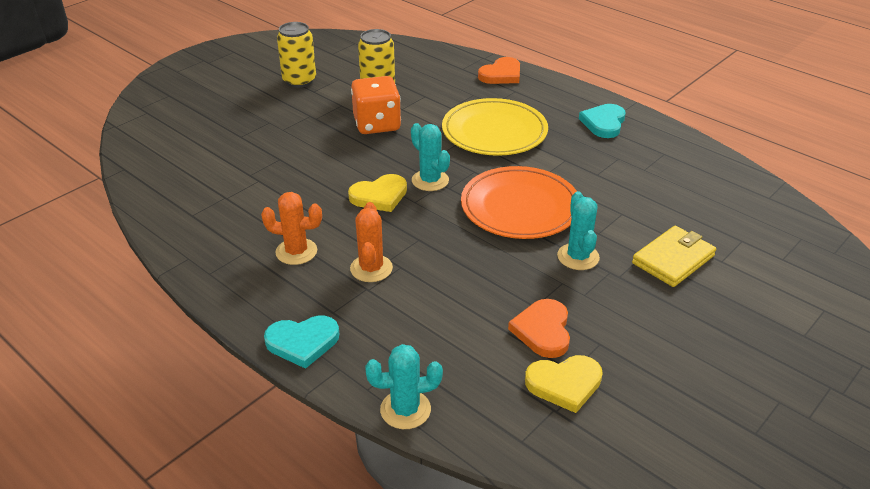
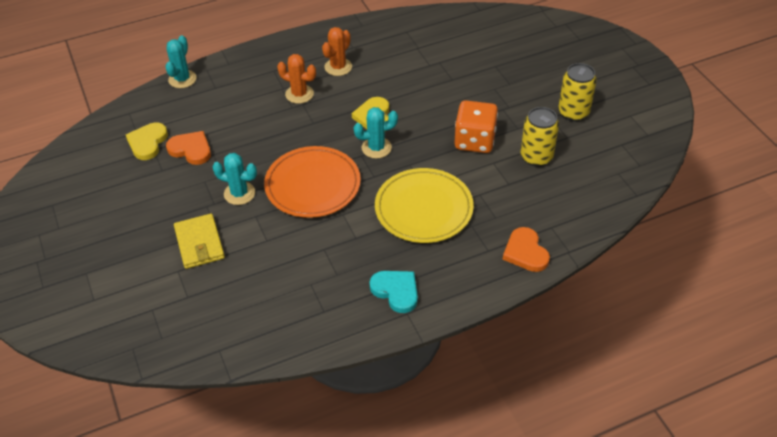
camera: 115 degrees right, 10 degrees up
turquoise heart [264,315,339,369] -> none

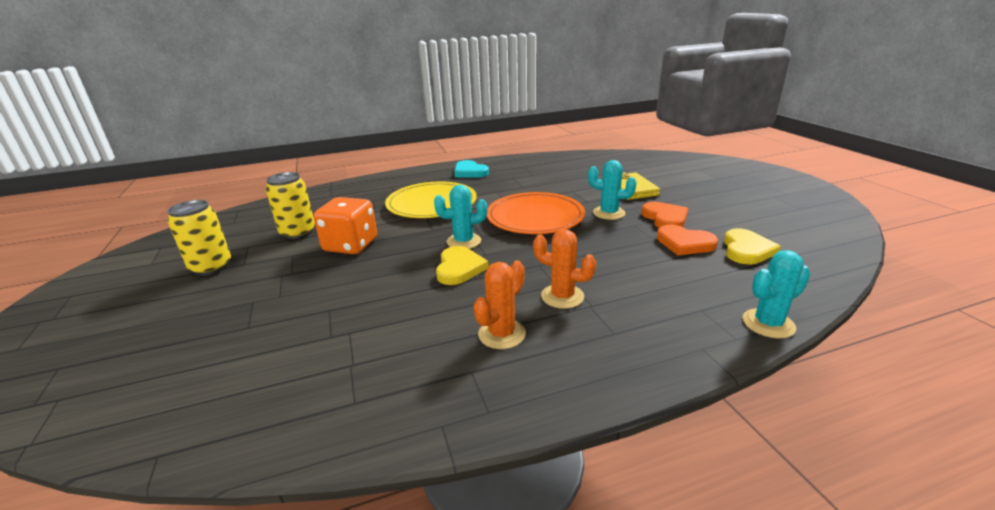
camera: 175 degrees left, 20 degrees down
turquoise cactus [165,35,196,88] -> turquoise cactus turned 45 degrees clockwise [743,250,810,339]
orange heart [503,227,550,272] -> orange heart moved to [641,202,688,228]

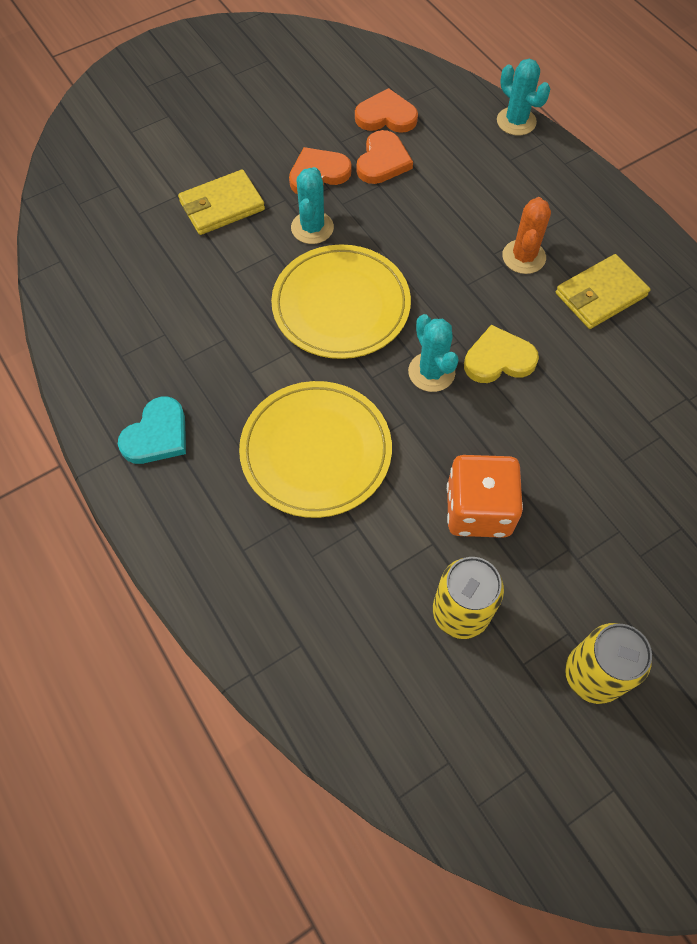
camera: 105 degrees left, 35 degrees up
orange cactus [474,261,526,349] -> yellow wallet [556,254,651,329]
orange plate [487,192,585,234] -> yellow plate [271,245,411,359]
yellow heart [724,228,781,264] -> orange heart [355,88,418,133]

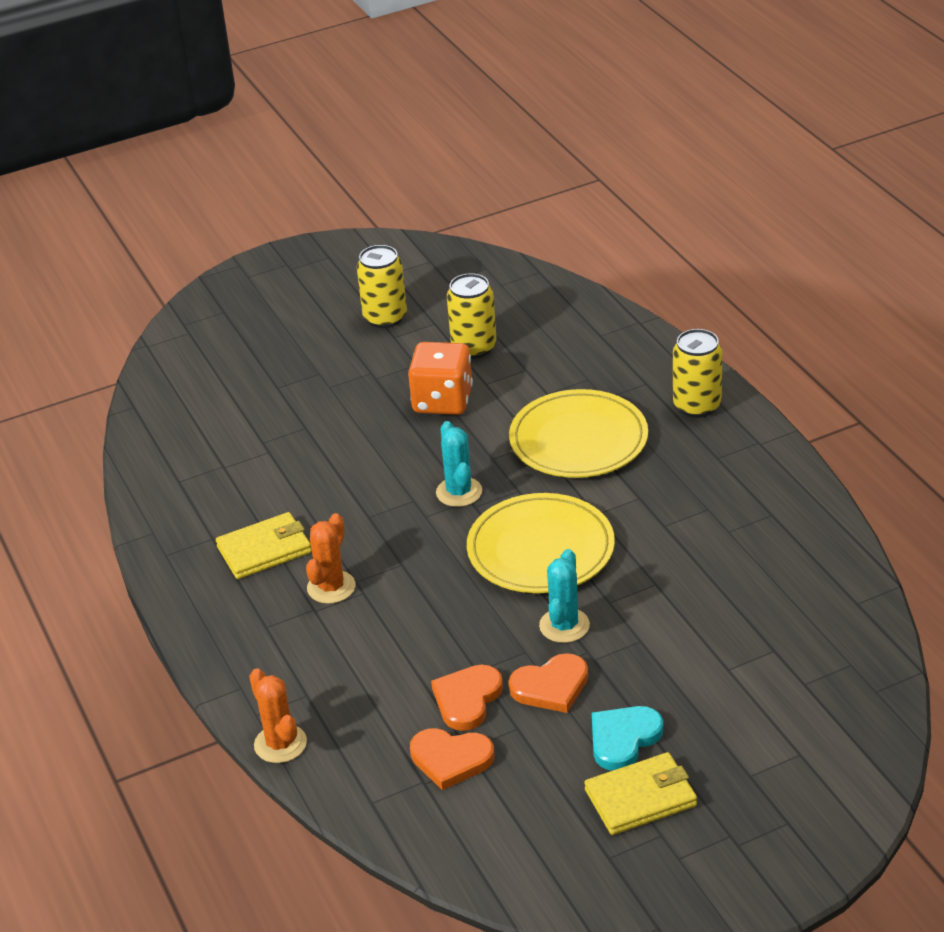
camera: 170 degrees left, 25 degrees down
turquoise heart [118,396,186,464] -> turquoise heart moved to [592,706,663,771]
yellow wallet [178,169,265,235] -> yellow wallet moved to [584,752,697,835]
yellow heart [464,325,539,383] -> none
turquoise cactus [497,58,550,135] -> orange cactus [249,668,307,763]
none -> yellow can [673,329,722,418]

